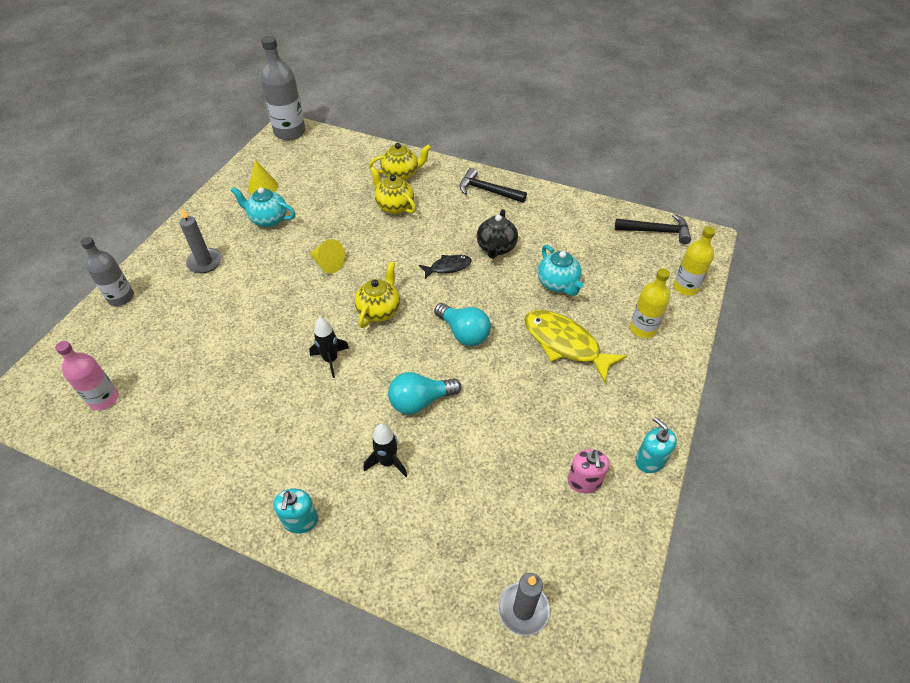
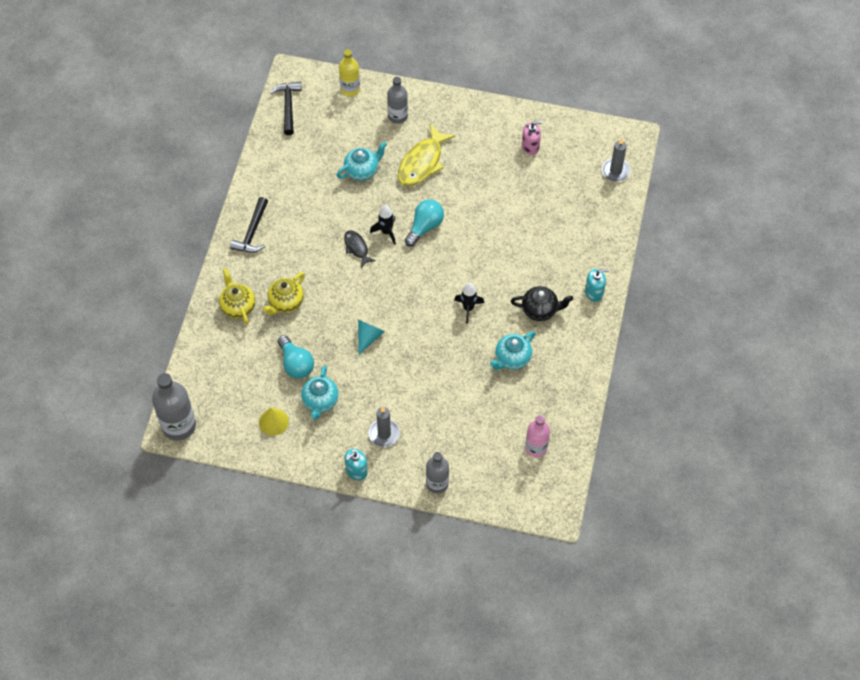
camera: 100 degrees left, 10 degrees up
yellow cone [310,239,345,273] -> turquoise cone [358,320,385,354]
yellow teapot [354,261,400,328] -> none
black rocket [363,423,407,477] -> black rocket moved to [370,205,396,245]
turquoise light bulb [388,372,461,415] -> turquoise light bulb moved to [278,335,314,379]
black teapot [477,209,518,259] -> black teapot moved to [511,286,573,321]
yellow bottle [630,268,670,338] -> grey bottle [387,77,408,124]
turquoise soap dispenser [635,416,677,473] -> turquoise soap dispenser moved to [344,449,368,480]
none -> turquoise teapot [490,331,536,370]

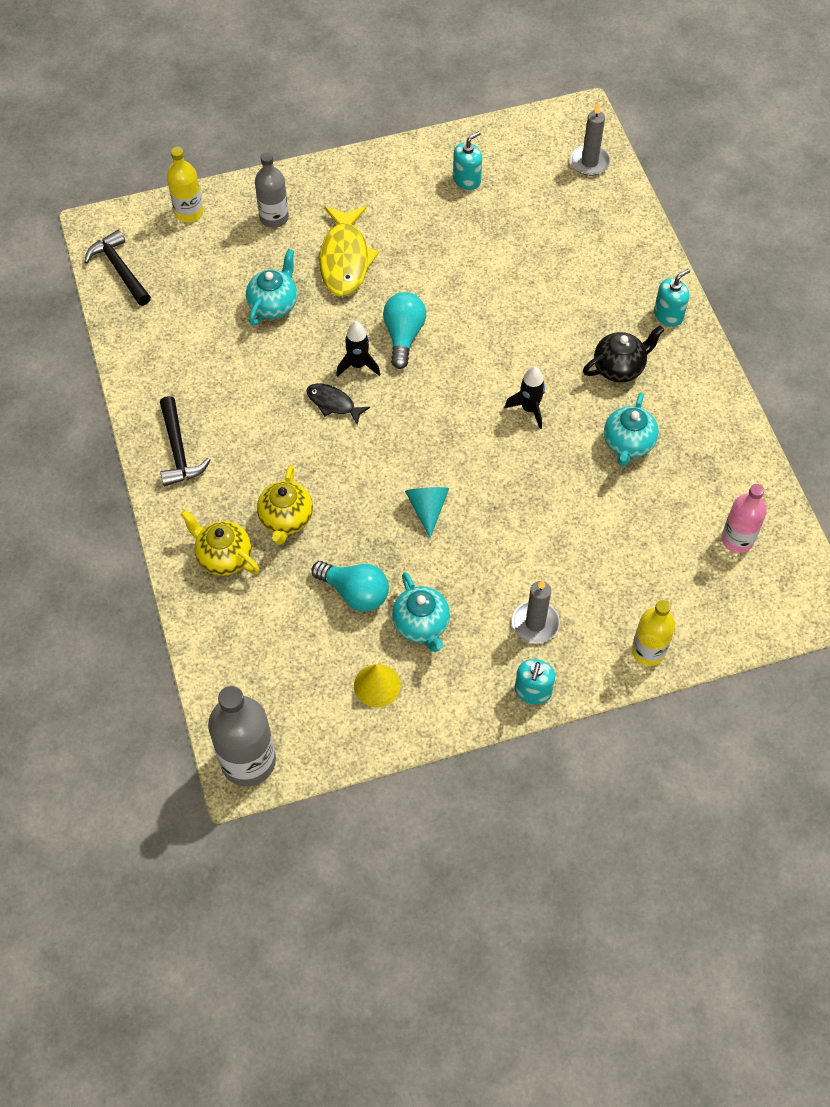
camera: 30 degrees left, 0 degrees up
grey bottle [426,452,449,493] -> yellow bottle [632,600,675,666]
pink soap dispenser [522,121,543,155] -> turquoise soap dispenser [453,131,482,190]

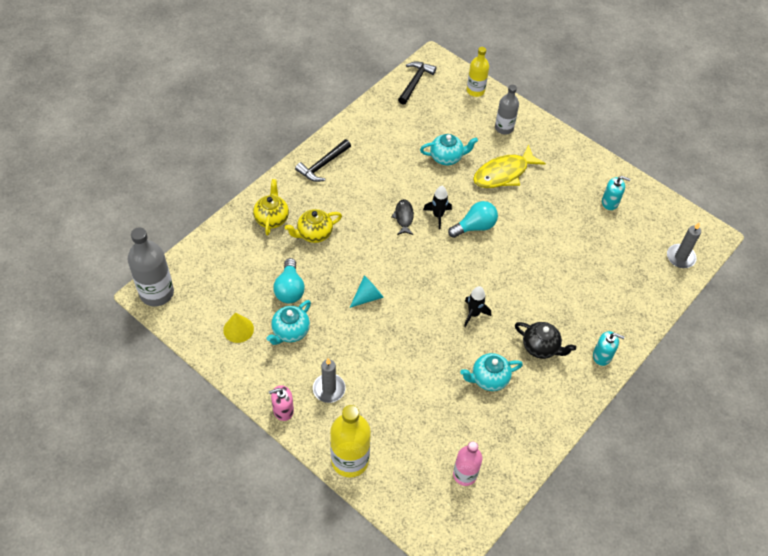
camera: 55 degrees right, 5 degrees down
turquoise soap dispenser [515,659,555,705] -> pink soap dispenser [269,385,294,421]
yellow bottle [632,600,675,666] -> yellow bottle [330,405,371,478], size x1.56

